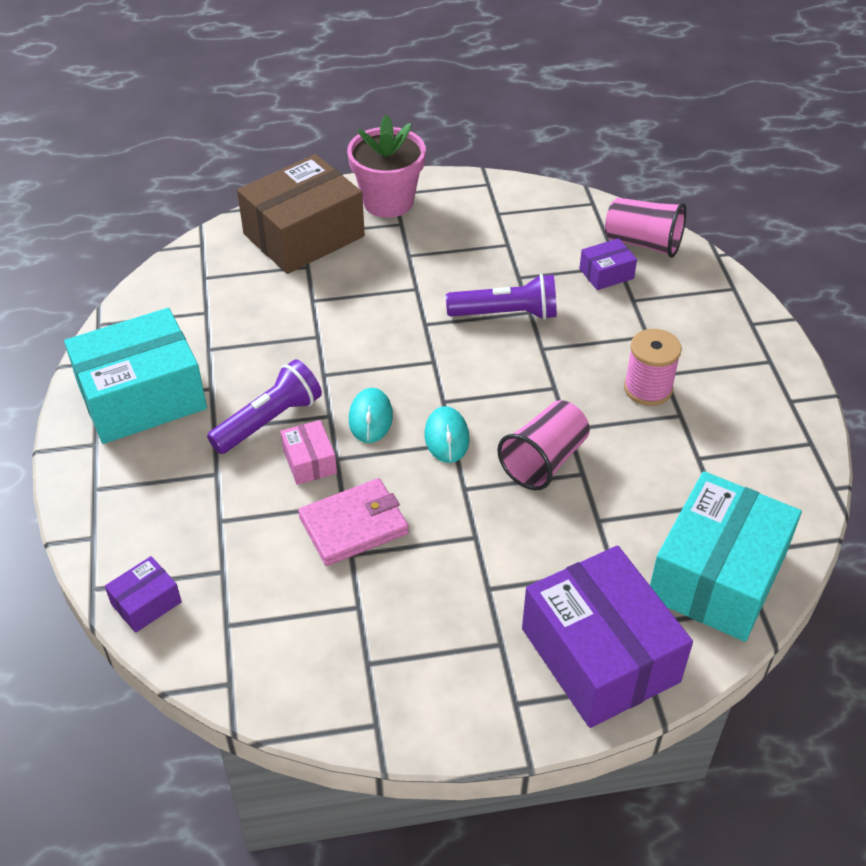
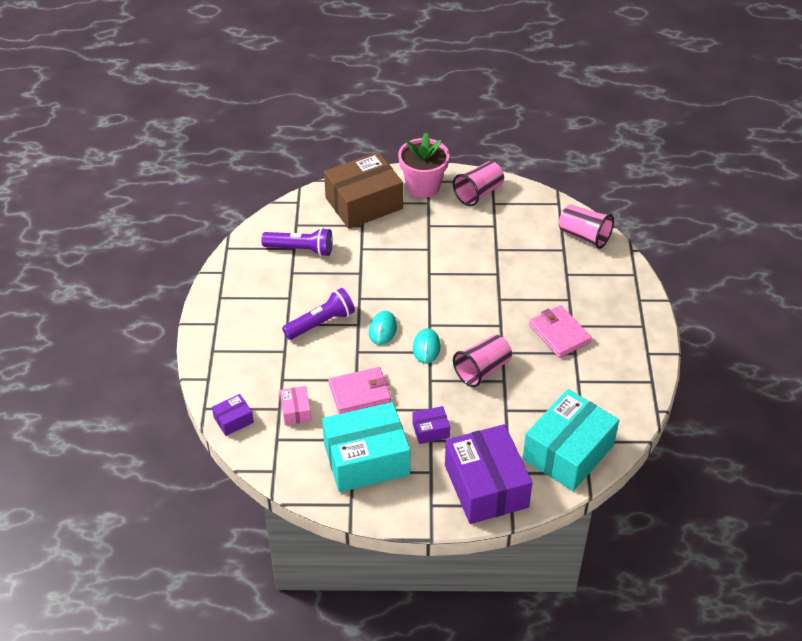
camera: 10 degrees right, 0 degrees up
turquoise box [64,308,207,444] -> turquoise box moved to [322,402,410,492]
pink box [280,420,337,485] -> pink box moved to [280,386,311,425]
purple flashlight [446,274,557,320] -> purple flashlight moved to [261,228,332,257]
purple box [579,238,637,290] -> purple box moved to [412,406,450,444]
pink spool [624,329,682,406] -> pink wallet [529,305,592,358]
none -> pink cup [453,161,504,207]

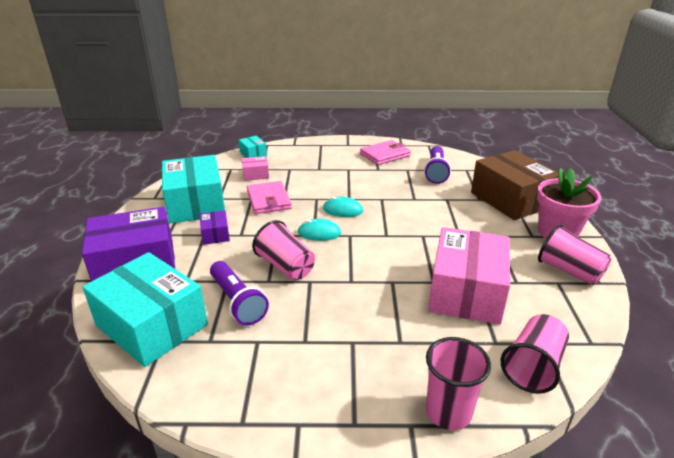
camera: 90 degrees right, 15 degrees down
purple box [212,394,254,436] -> turquoise box [239,136,267,158]
purple flashlight [282,288,355,340] -> purple flashlight moved to [210,261,269,325]
pink wallet [529,305,592,358] -> pink wallet moved to [360,140,411,165]
none -> pink cup [426,337,491,430]
none -> pink box [428,227,510,324]

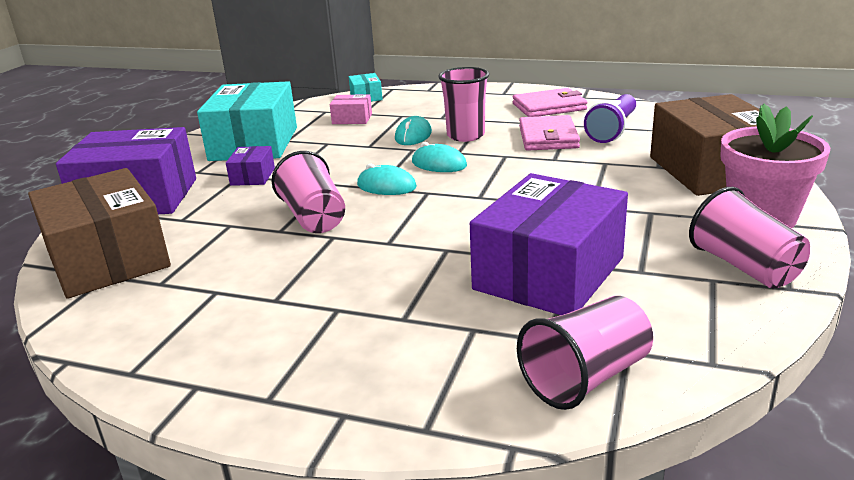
camera: 20 degrees right, 5 degrees down
turquoise box [82,252,208,367] -> brown box [28,168,171,299]
purple flashlight [210,261,269,325] -> none
pink wallet [247,181,292,214] -> pink wallet moved to [519,115,580,151]
pink cup [426,337,491,430] -> pink cup moved to [438,67,489,142]
pink box [428,227,510,324] -> purple box [470,173,628,315]
none -> turquoise mouse [395,116,432,145]

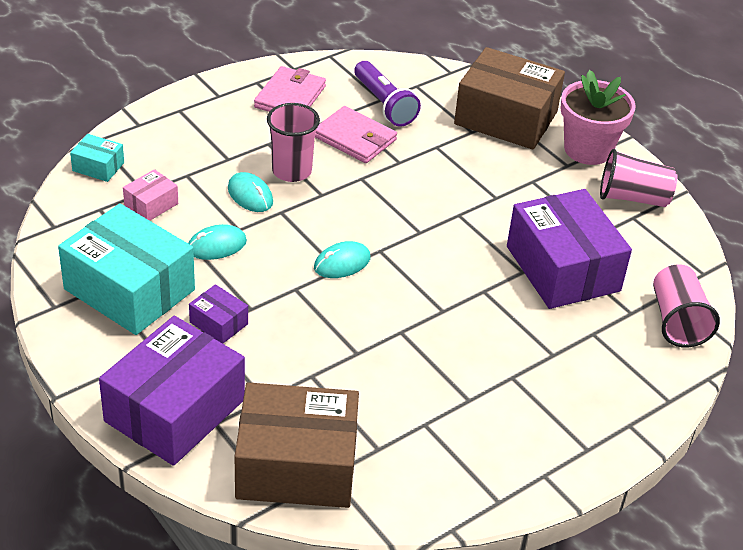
camera: 60 degrees left, 15 degrees up
pink cup [272,151,345,233] -> none
turquoise mouse [412,142,467,172] -> turquoise mouse moved to [188,224,247,260]

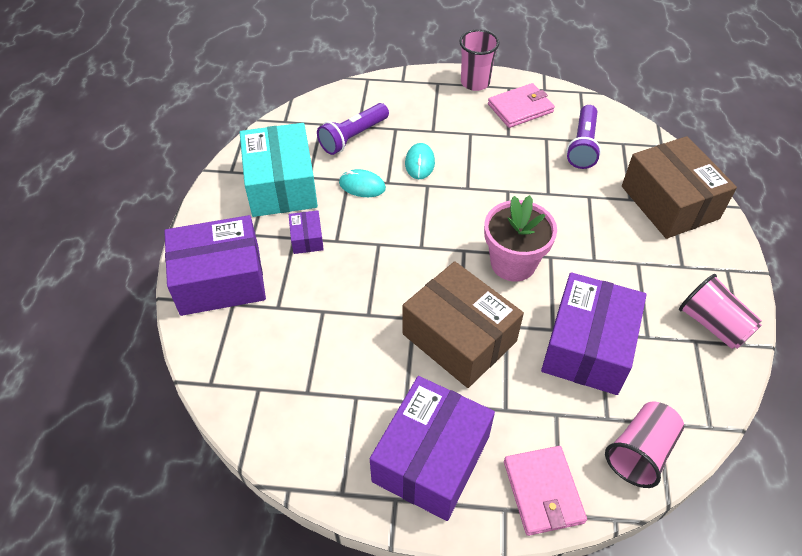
camera: 45 degrees right, 10 degrees up
turquoise box [70,134,124,182] -> none
pink box [123,169,178,221] -> purple flashlight [317,103,389,155]
brown box [235,382,359,508] -> brown box moved to [402,261,524,388]
pink cup [267,103,320,182] -> pink cup moved to [459,29,499,91]
turquoise mouse [314,241,371,278] -> none
pink wallet [315,106,397,163] -> pink wallet moved to [504,446,587,536]
pink flower pot [560,70,636,165] -> pink flower pot moved to [484,195,557,282]
none -> purple box [370,376,495,521]

